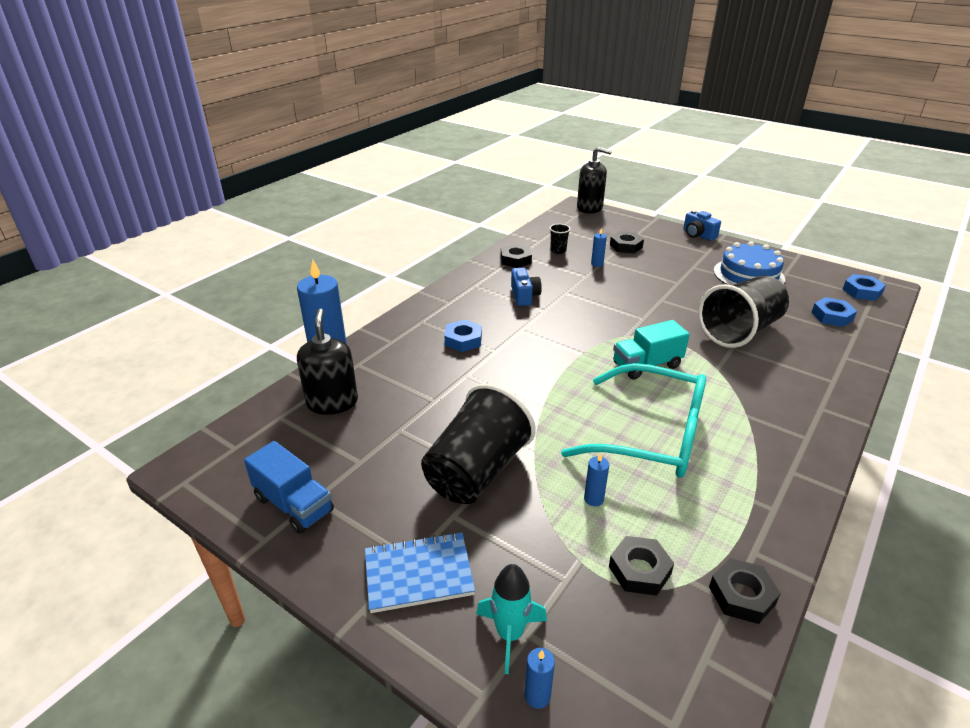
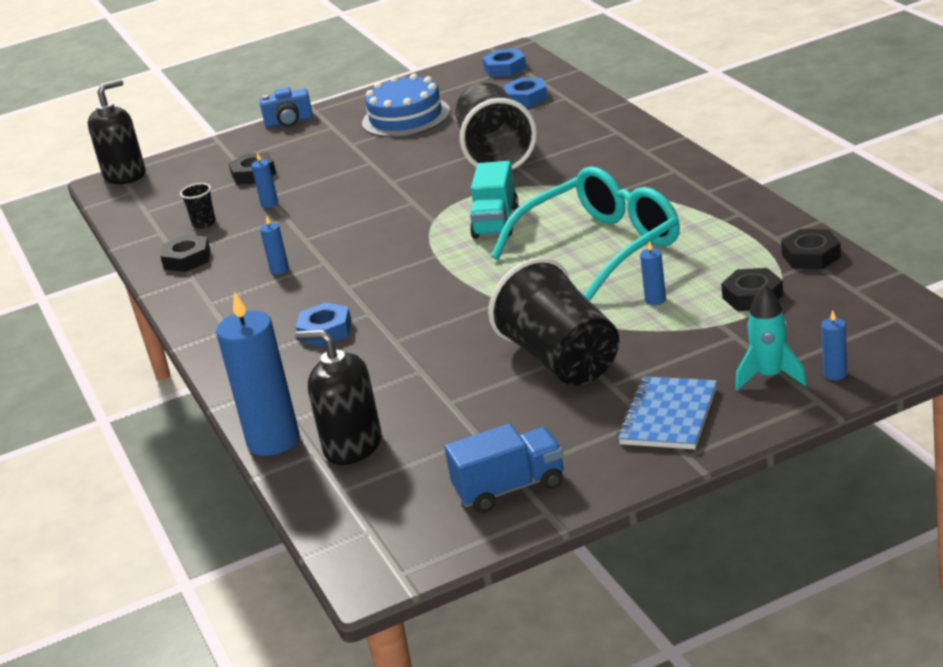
camera: 55 degrees left, 5 degrees down
blue camera [511,268,542,306] -> blue candle [260,215,289,274]

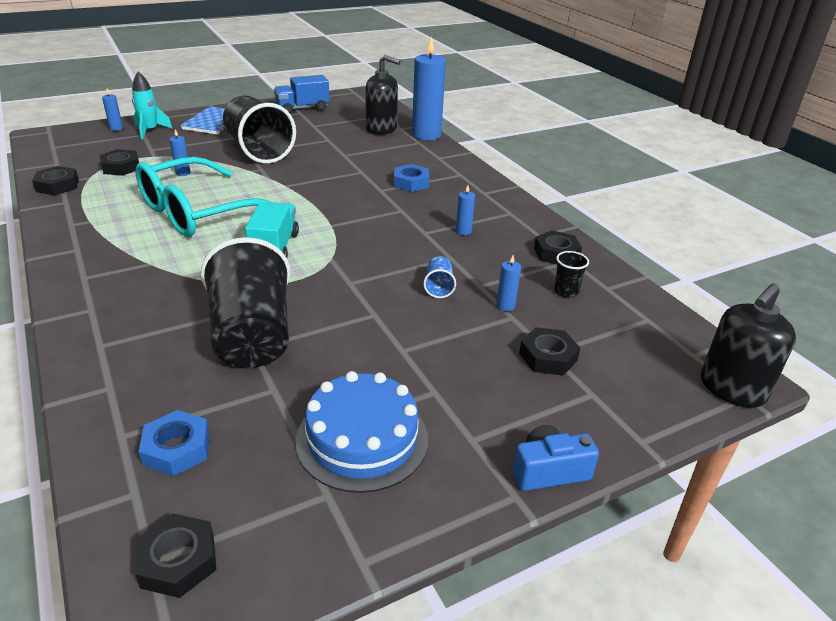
camera: 170 degrees right, 5 degrees up
blue nut [482,49,527,77] -> black nut [135,513,216,598]
none -> blue cup [423,256,456,298]

